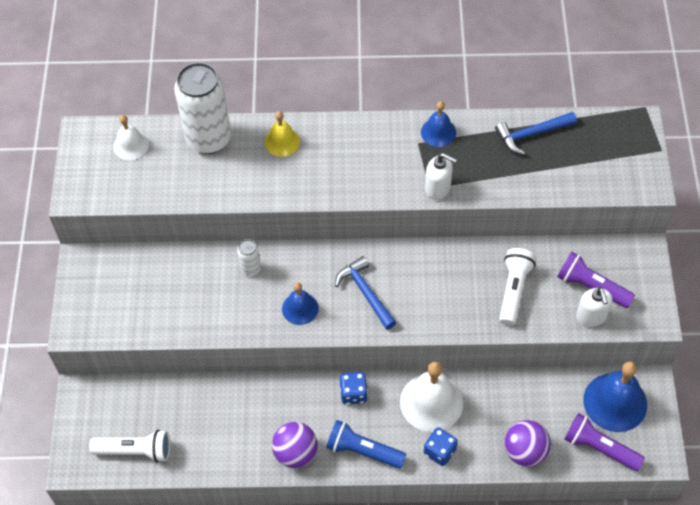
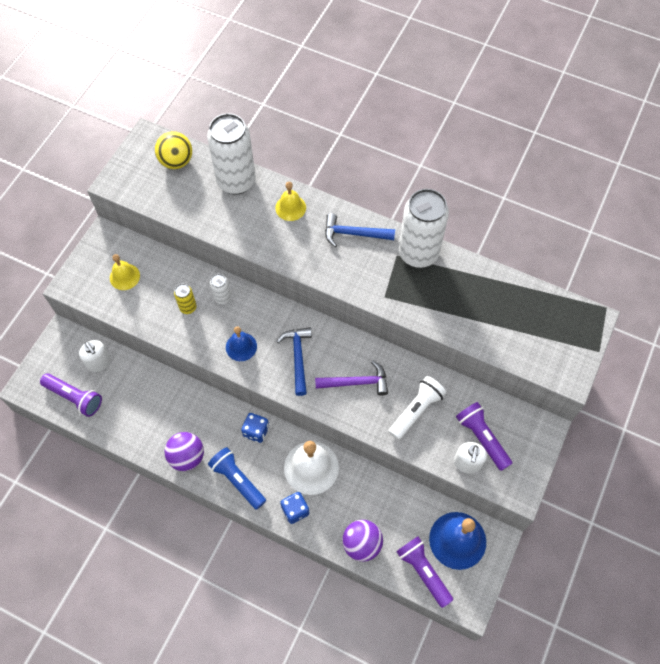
camera: 25 degrees right, 5 degrees up
white flashlight [89,430,170,463] -> purple flashlight [40,373,102,417]
white bell [113,115,149,160] -> yellow ball [155,131,192,169]
blue bell [421,101,456,147] -> white can [399,189,449,268]
white soap dispenser [425,153,457,200] -> white soap dispenser moved to [79,340,111,372]
blue hammer [495,112,577,155] -> blue hammer moved to [325,213,395,247]
none -> yellow bell [110,254,140,290]
none -> yellow can [174,284,197,314]
none -> purple hammer [315,360,388,396]

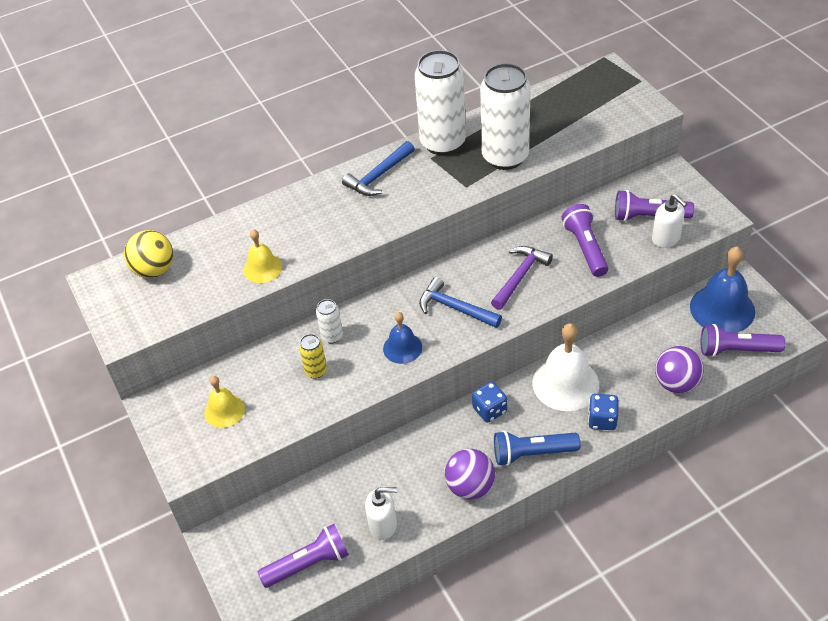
camera: 50 degrees left, 15 degrees down
white soap dispenser [79,340,111,372] -> white soap dispenser moved to [365,487,397,540]
white can [207,113,256,195] -> white can moved to [480,63,531,170]
yellow bell [275,182,306,221] -> yellow bell moved to [243,229,282,283]
white flashlight [388,376,446,440] -> purple flashlight [562,204,608,277]

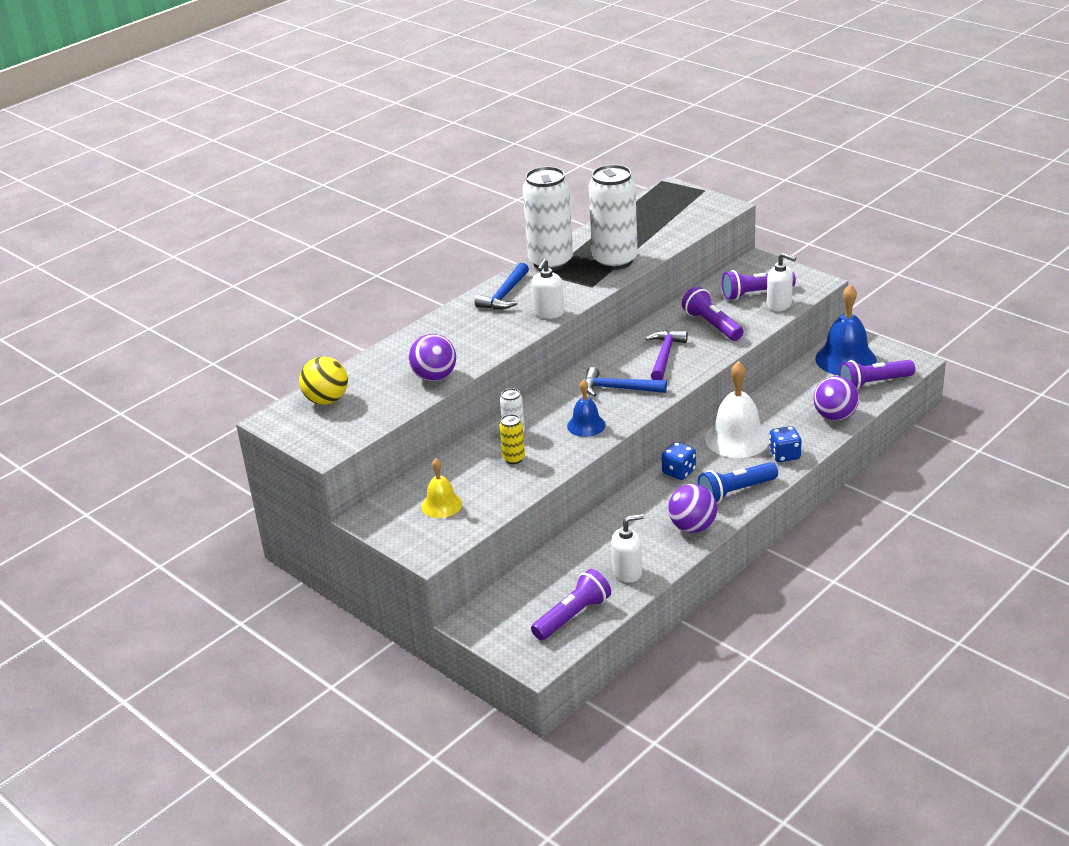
camera: 20 degrees left, 15 degrees down
yellow bell [243,229,282,283] -> purple ball [409,334,456,381]
none -> white soap dispenser [532,259,564,319]

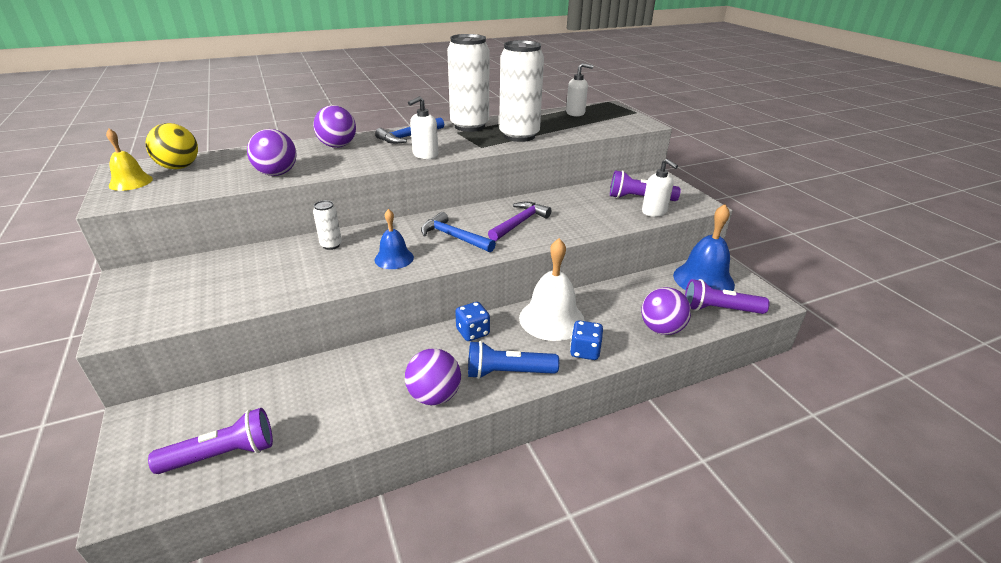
camera: 20 degrees right, 0 degrees up
yellow bell [421,458,462,518] -> yellow bell moved to [106,129,153,191]
yellow can [499,414,525,464] -> none
white soap dispenser [611,514,644,583] -> white soap dispenser moved to [566,63,593,117]
purple flashlight [682,286,743,341] -> none
none -> purple ball [313,105,356,148]

